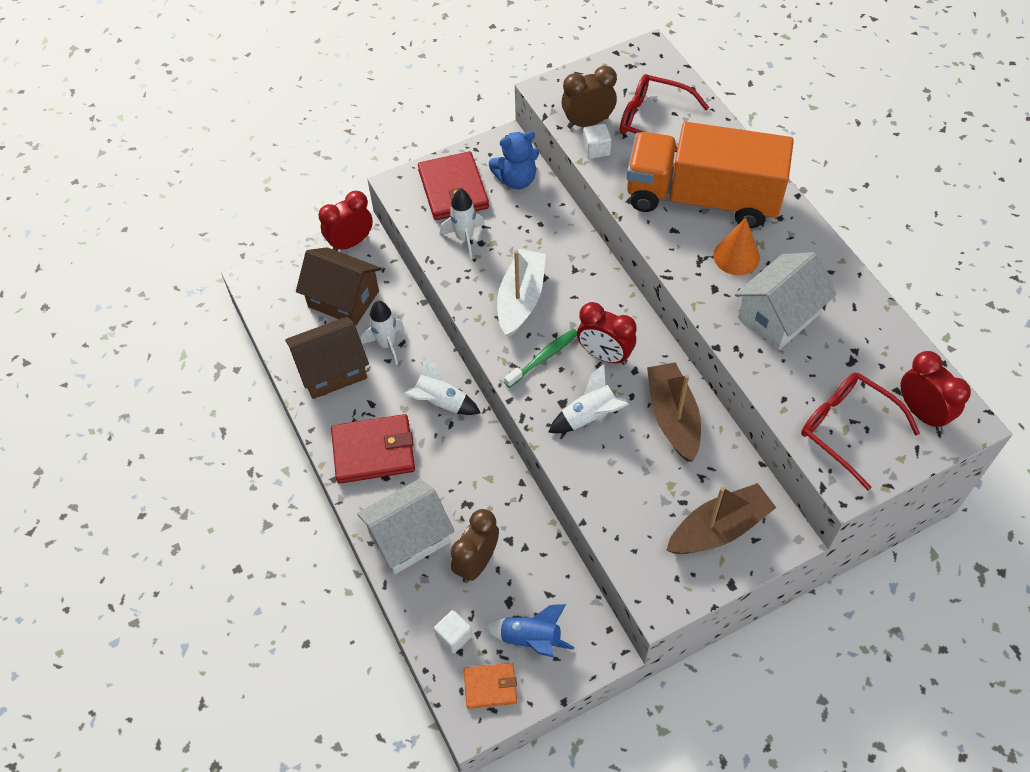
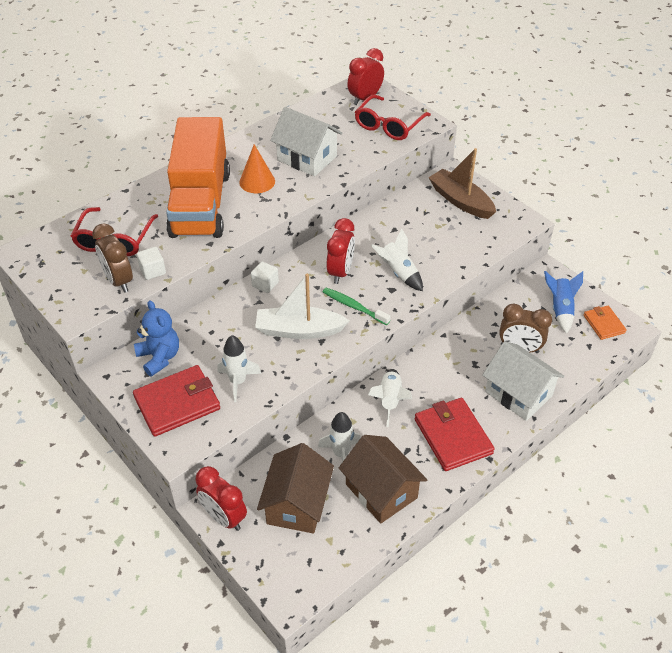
camera: 105 degrees left, 10 degrees down
white cube [434,610,472,654] -> white cube moved to [251,261,279,293]
brown boat [647,362,701,462] -> none

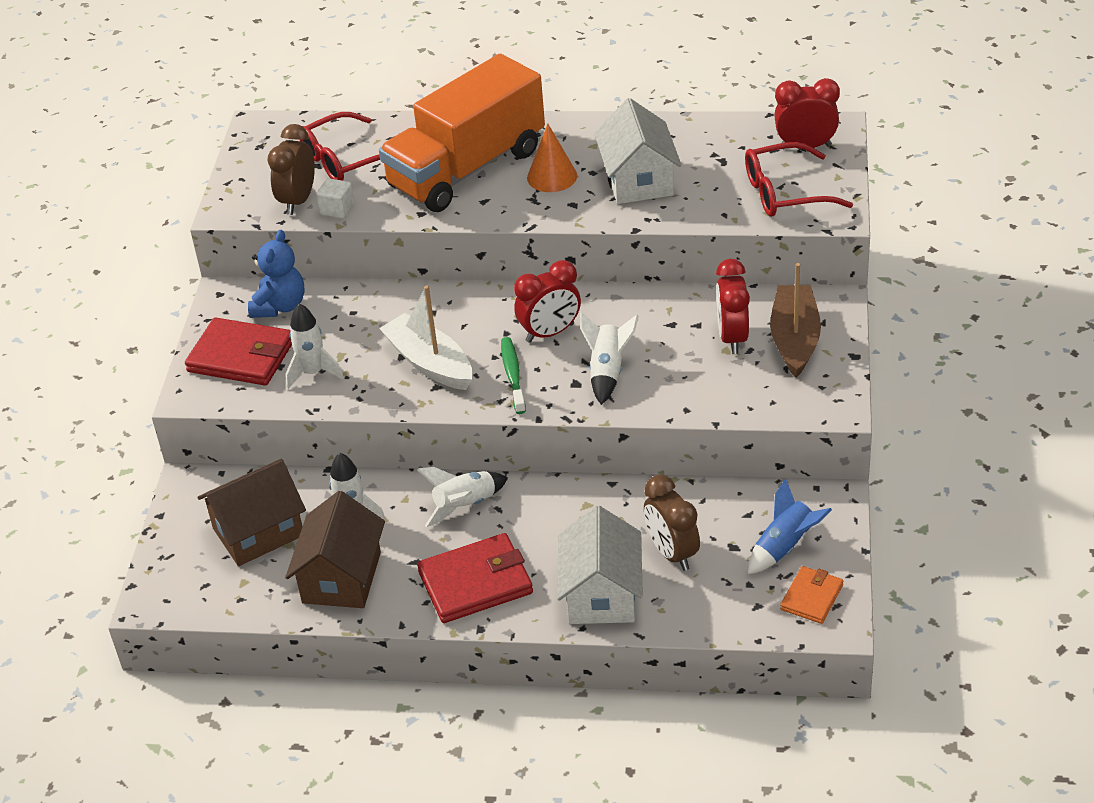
camera: 50 degrees right, 5 degrees down
red clock [196,466,247,531] -> red clock moved to [716,259,750,354]
white cube [251,261,279,293] -> none
red wallet [415,398,495,471] -> red wallet turned 45 degrees clockwise [417,533,533,623]

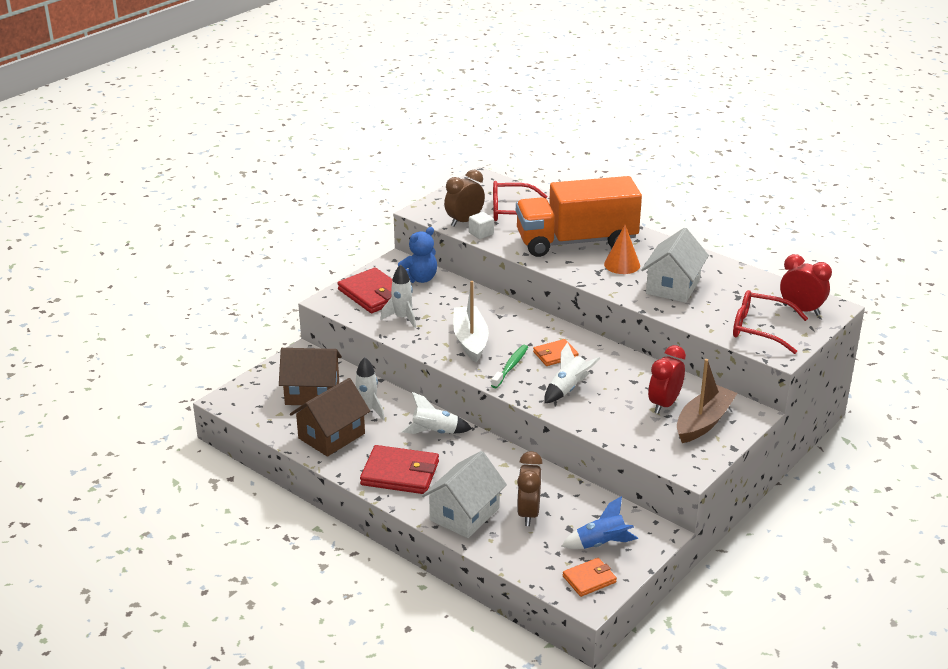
camera: 30 degrees right, 10 degrees down
red clock [514,260,581,343] -> orange wallet [533,339,579,366]

